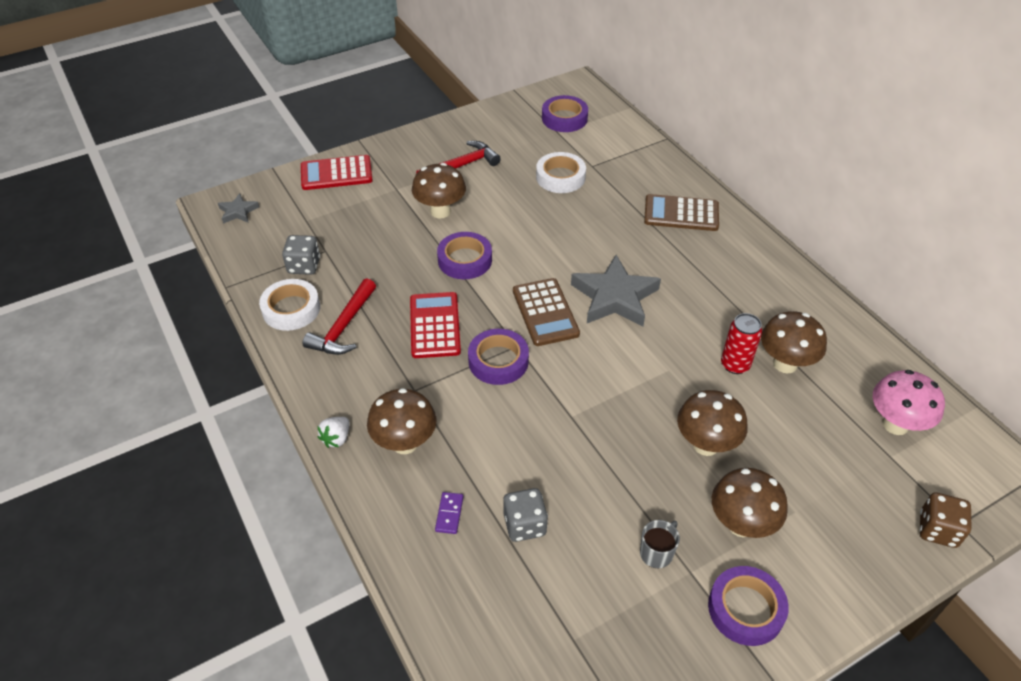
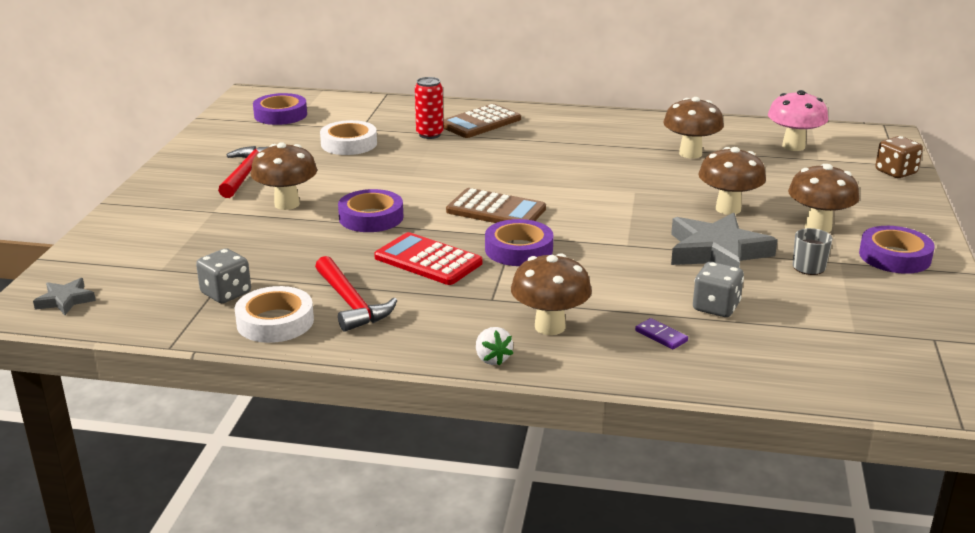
camera: 50 degrees left, 20 degrees down
red calculator [301,155,373,190] -> none
grey star [571,255,661,327] -> grey star moved to [671,213,778,268]
red can [721,313,762,374] -> red can moved to [415,77,443,139]

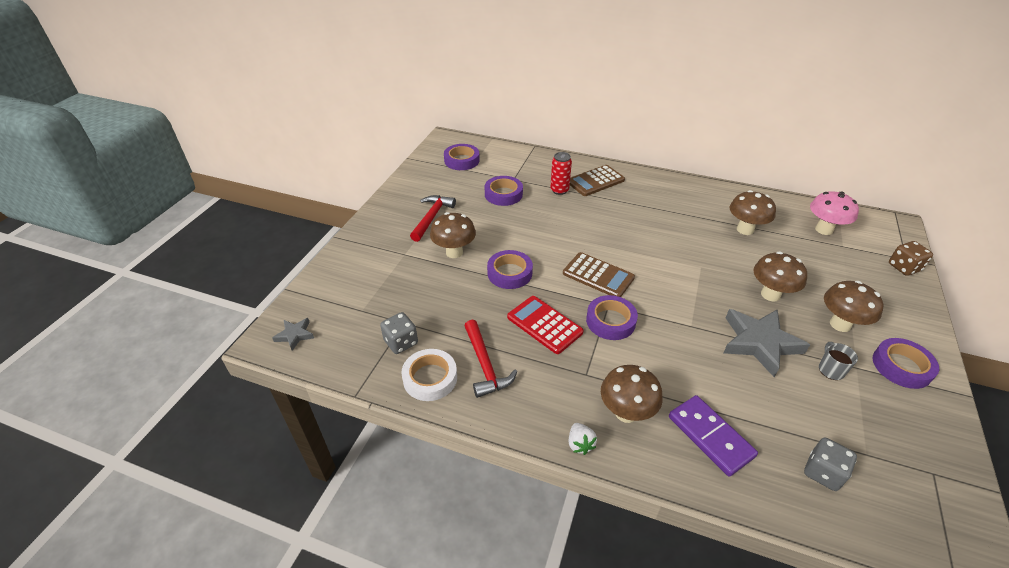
camera: 10 degrees right, 15 degrees up
white tape [320,120,377,155] -> purple tape [484,176,523,206]
purple domino [635,318,688,350] -> purple domino [669,395,758,477], size x2.16
grey dice [693,262,744,317] -> grey dice moved to [804,438,857,491]

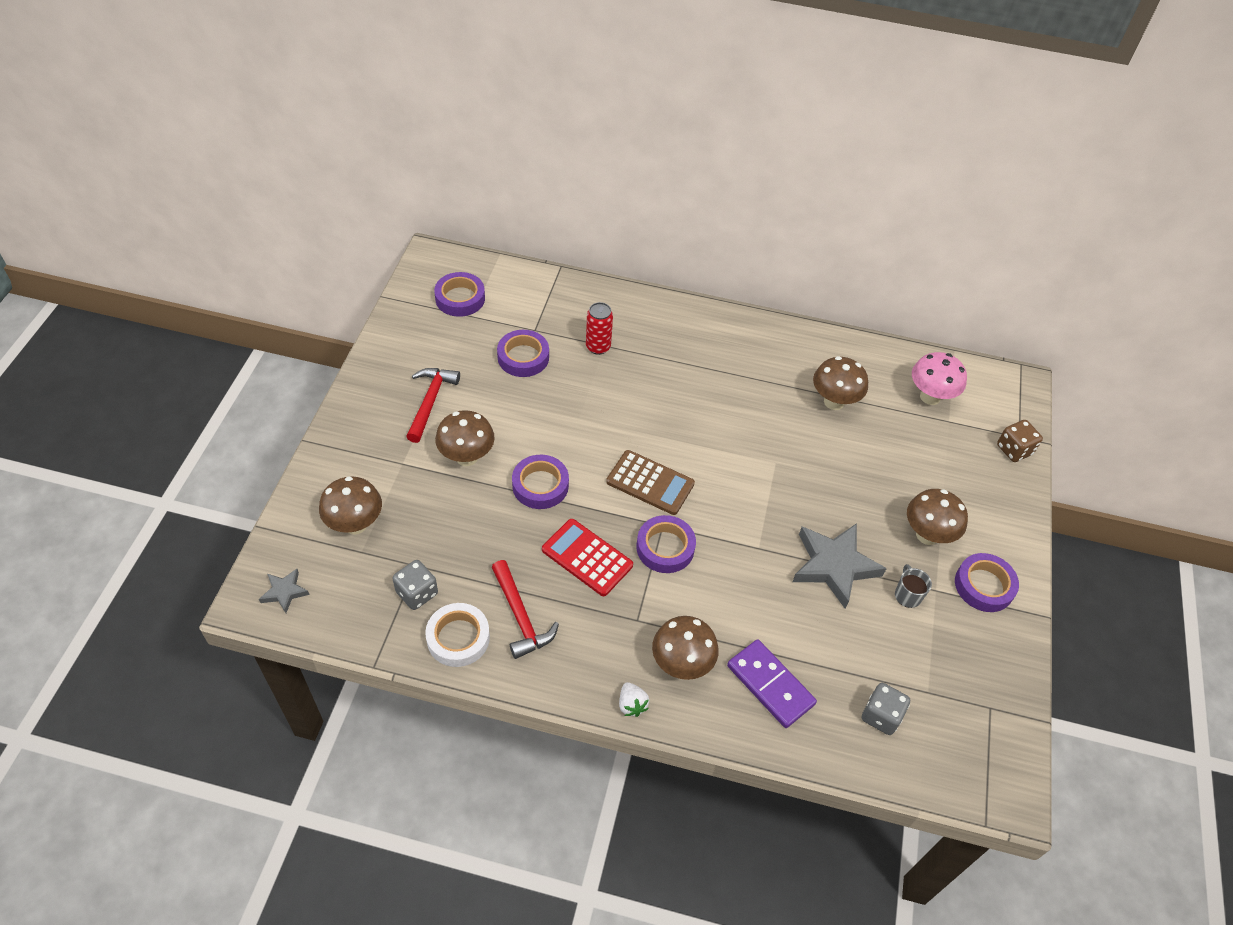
camera: 10 degrees left, 10 degrees up
brown calculator [570,165,625,196] -> none
brown mushroom [753,251,807,301] -> brown mushroom moved to [319,476,382,535]

